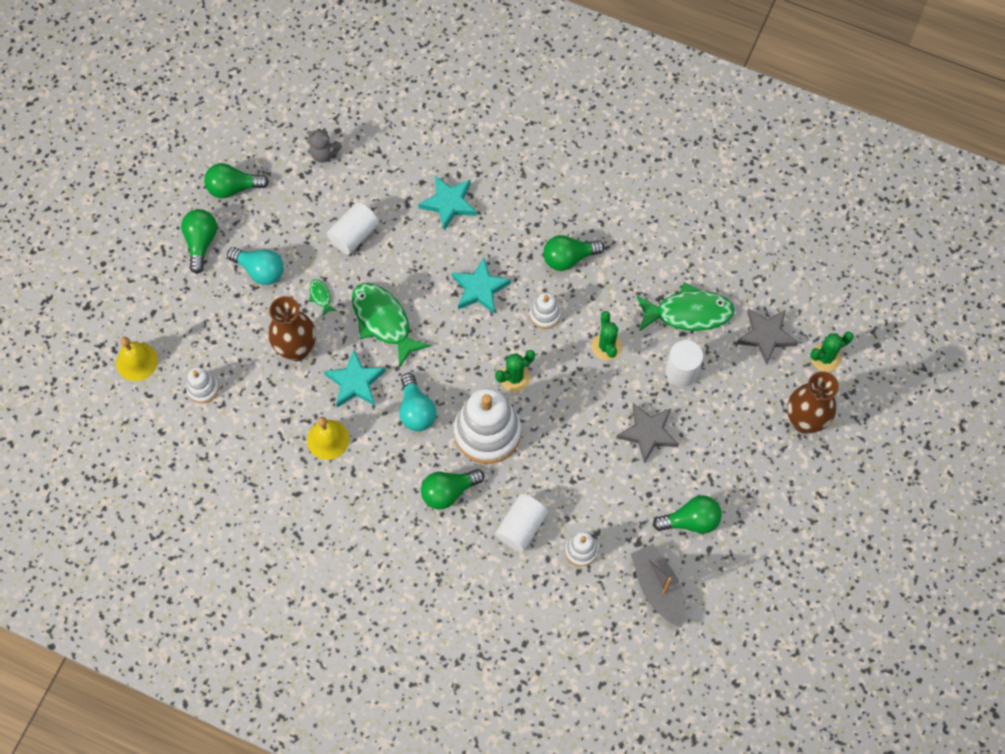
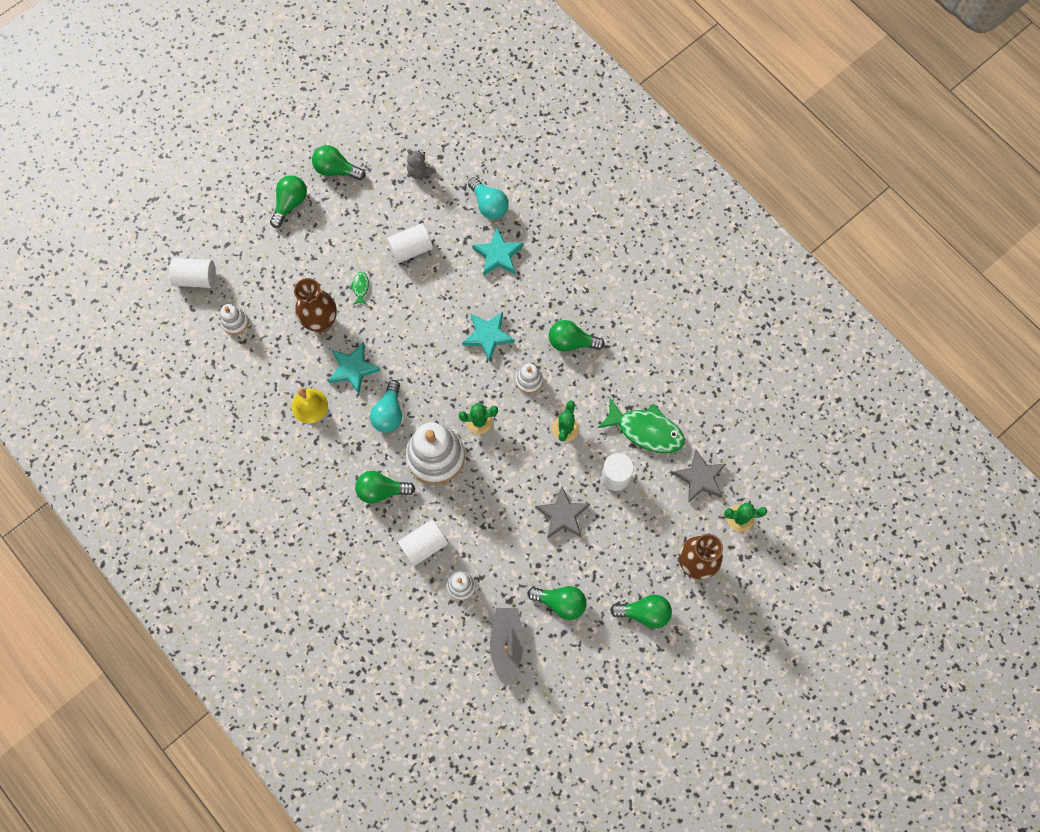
camera: 25 degrees right, 5 degrees up
yellow bell [116,337,158,381] -> white cylinder [169,258,216,288]
turquoise light bulb [227,247,284,285] -> turquoise light bulb moved to [468,177,509,220]
green fish [352,283,431,368] -> none
none -> green light bulb [610,595,672,629]

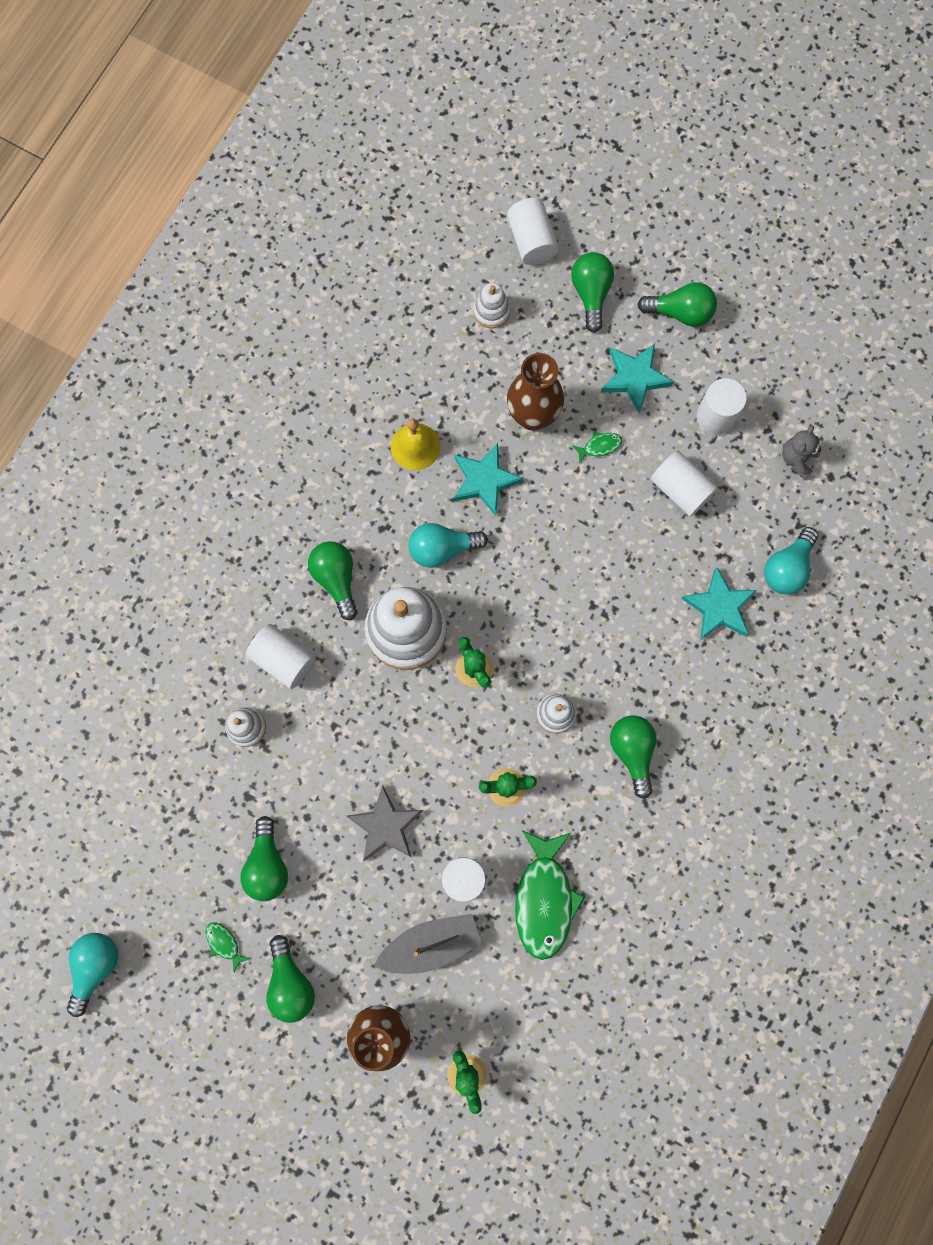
camera: 70 degrees right, 5 degrees up
green light bulb [312,145,365,180] -> green light bulb moved to [571,252,614,333]
turquoise star [462,312,515,362] -> turquoise star moved to [601,344,674,414]
grey boat [490,608,523,687] -> grey boat moved to [374,914,482,974]
grey star [672,449,726,503] -> none
none -> turquoise light bulb [67,933,118,1017]
none -> green fish [205,923,251,972]
none -> white cylinder [697,378,747,435]

